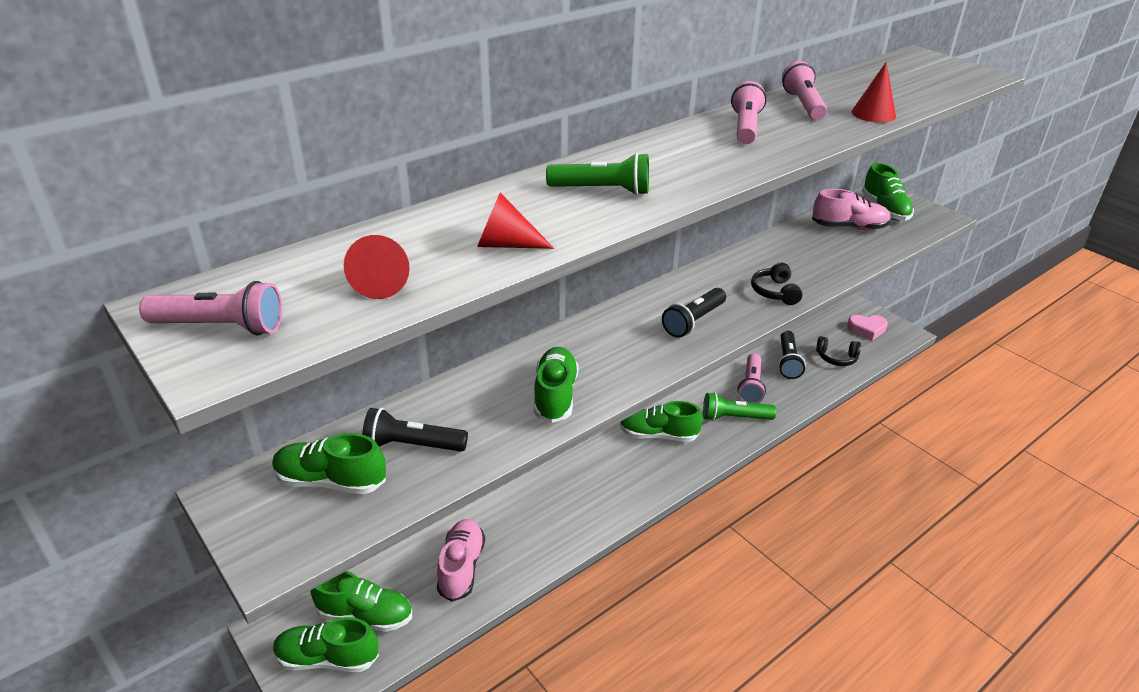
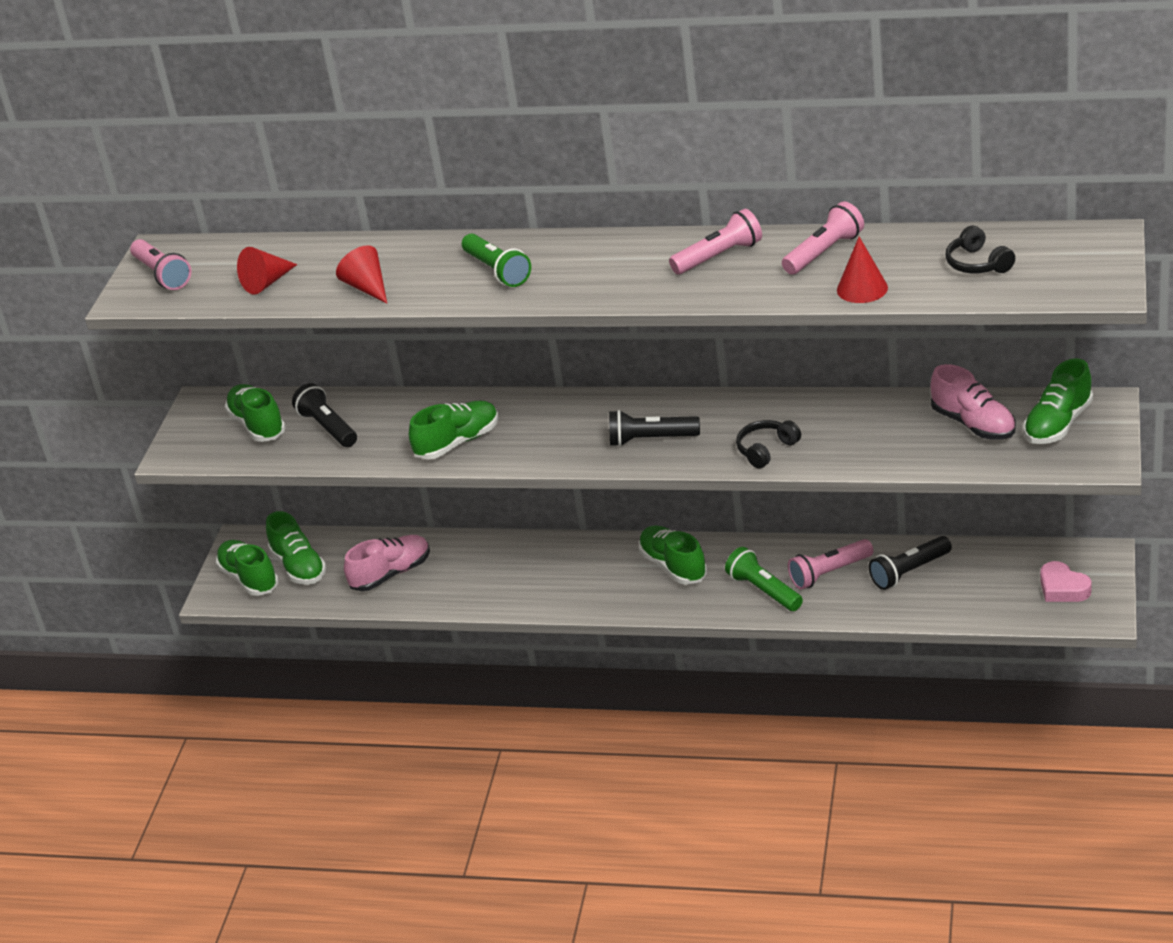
camera: 55 degrees right, 0 degrees up
black headphones [816,336,861,366] -> black headphones moved to [945,226,1015,273]

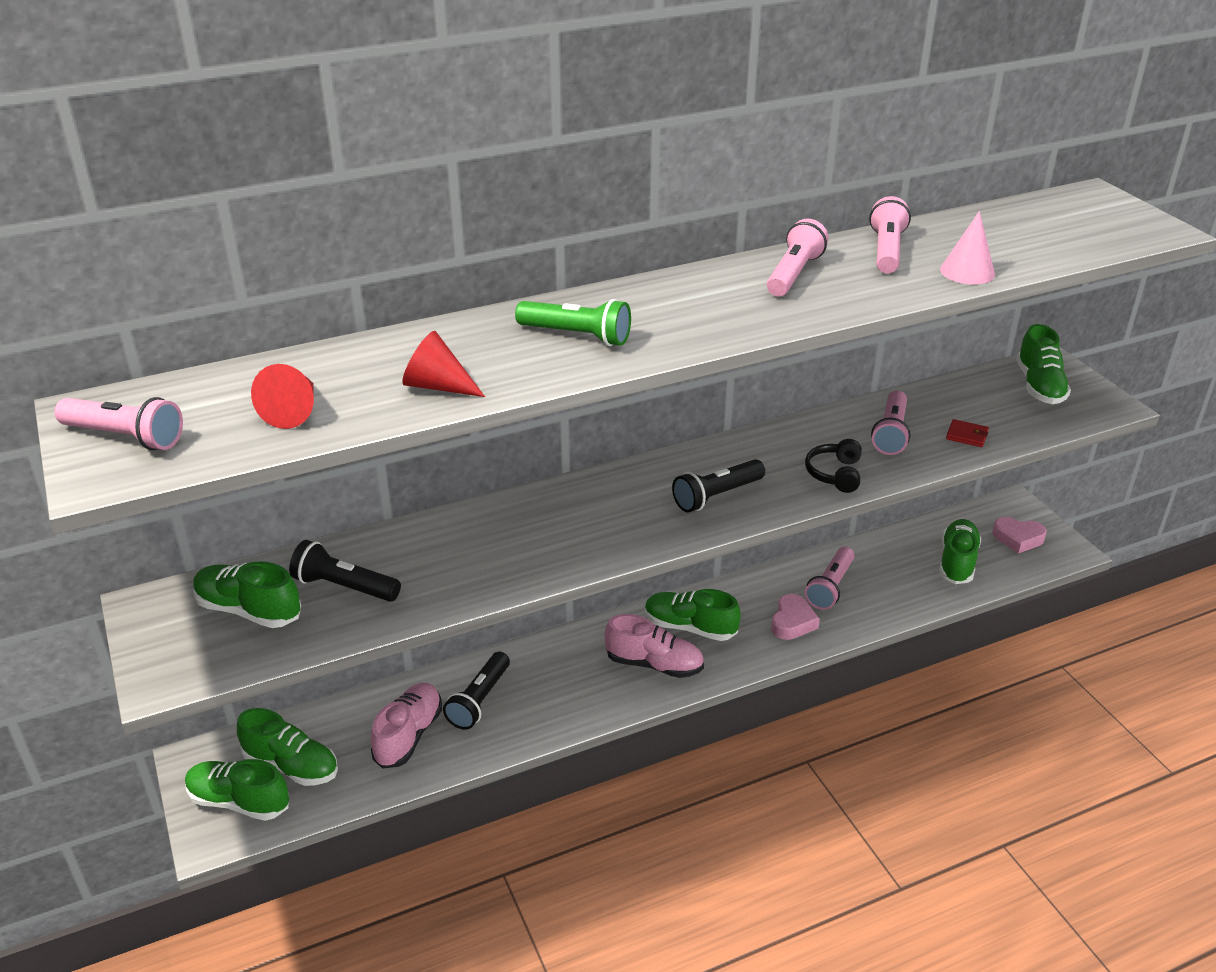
camera: 40 degrees left, 0 degrees up
green shoe [409,401,499,459] -> green shoe moved to [939,519,981,584]
green flashlight [725,547,803,611] -> pink heart [771,594,820,640]
red cone [837,237,888,303] -> pink cone [940,211,995,284]
black flashlight [869,536,952,590] -> black flashlight moved to [443,652,510,730]
pink shoe [931,364,1016,440] -> pink shoe moved to [604,614,704,678]
black headphones [945,226,1015,273] -> none
none -> pink flashlight [871,390,910,455]
none -> red wallet [946,419,989,447]

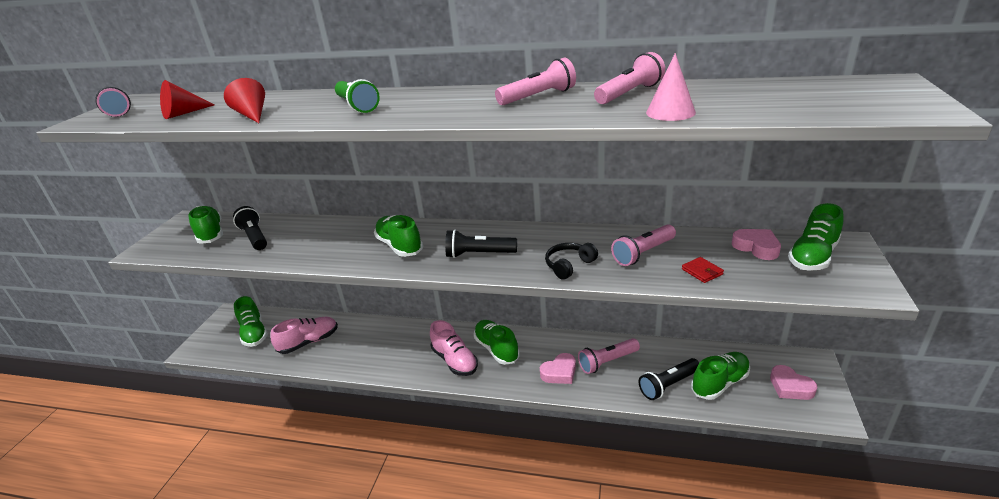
camera: 40 degrees right, 5 degrees down
green shoe [185,759,289,821] -> green shoe moved to [374,215,423,257]
black flashlight [443,652,510,730] -> black flashlight moved to [638,358,699,400]
none -> pink heart [732,229,781,260]

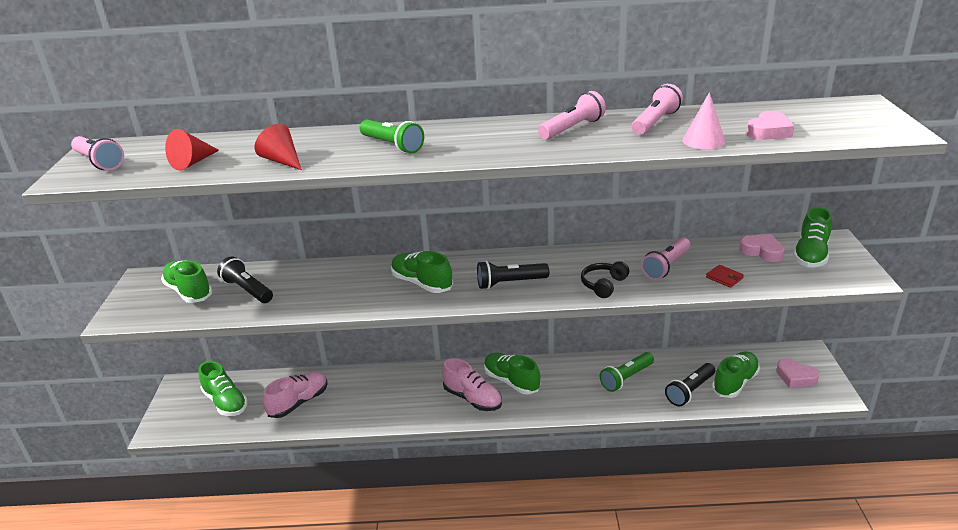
camera: 15 degrees left, 0 degrees up
pink heart [540,353,576,384] -> pink heart moved to [746,111,794,140]
pink flashlight [578,338,640,374] -> green flashlight [600,352,654,392]

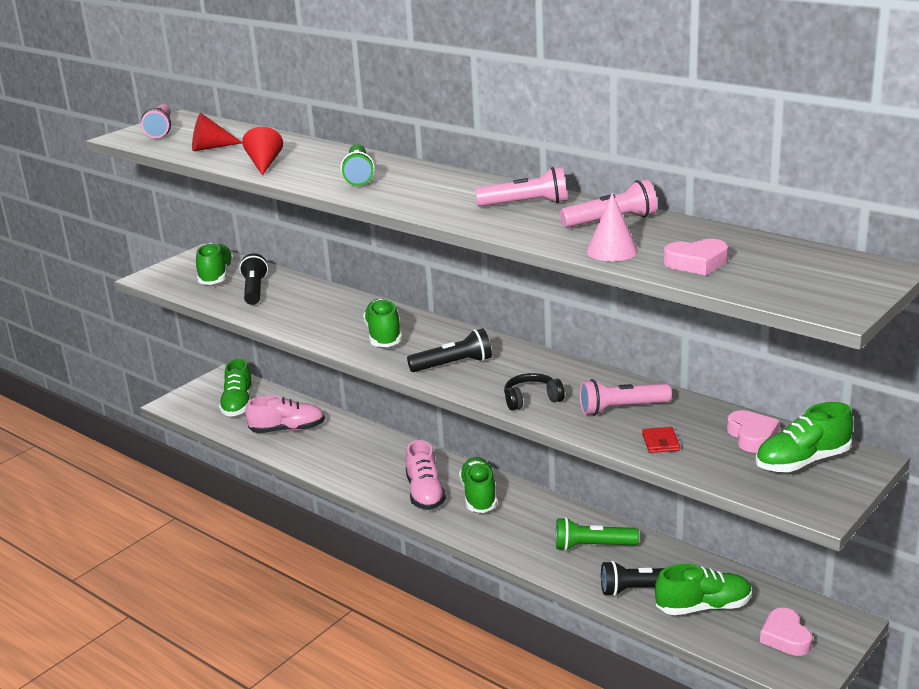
camera: 40 degrees right, 5 degrees down
black flashlight [477,261,549,289] -> black flashlight turned 135 degrees clockwise [407,328,492,372]

